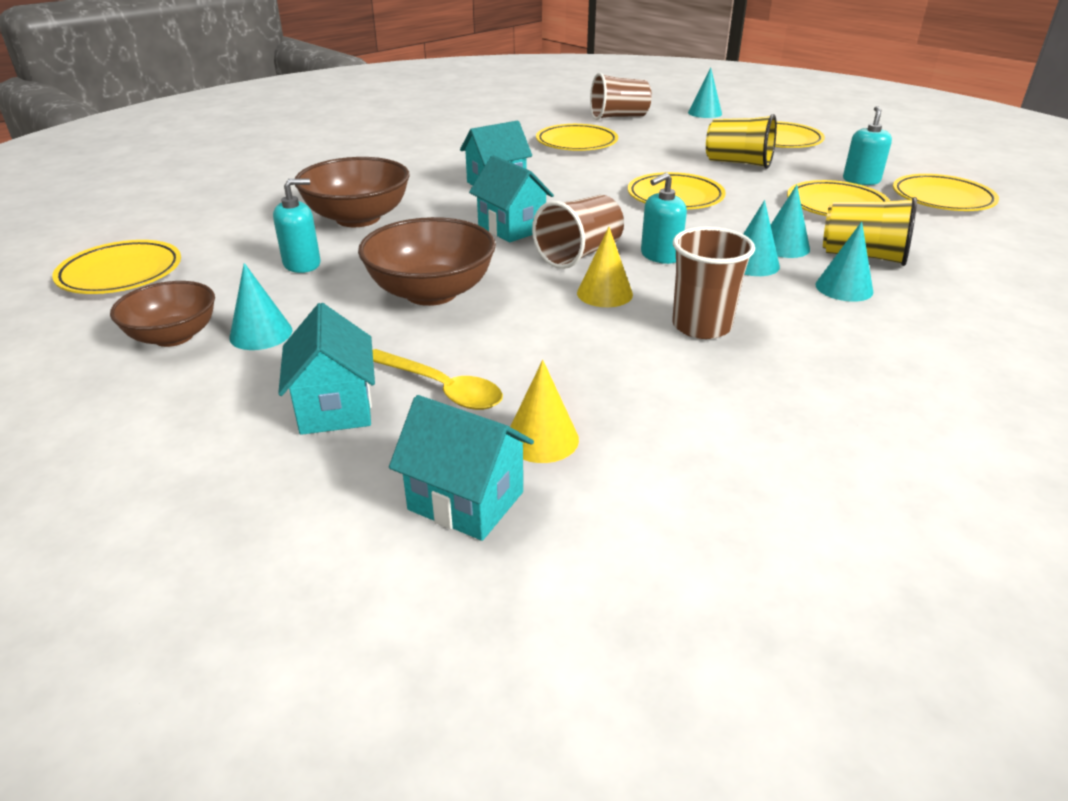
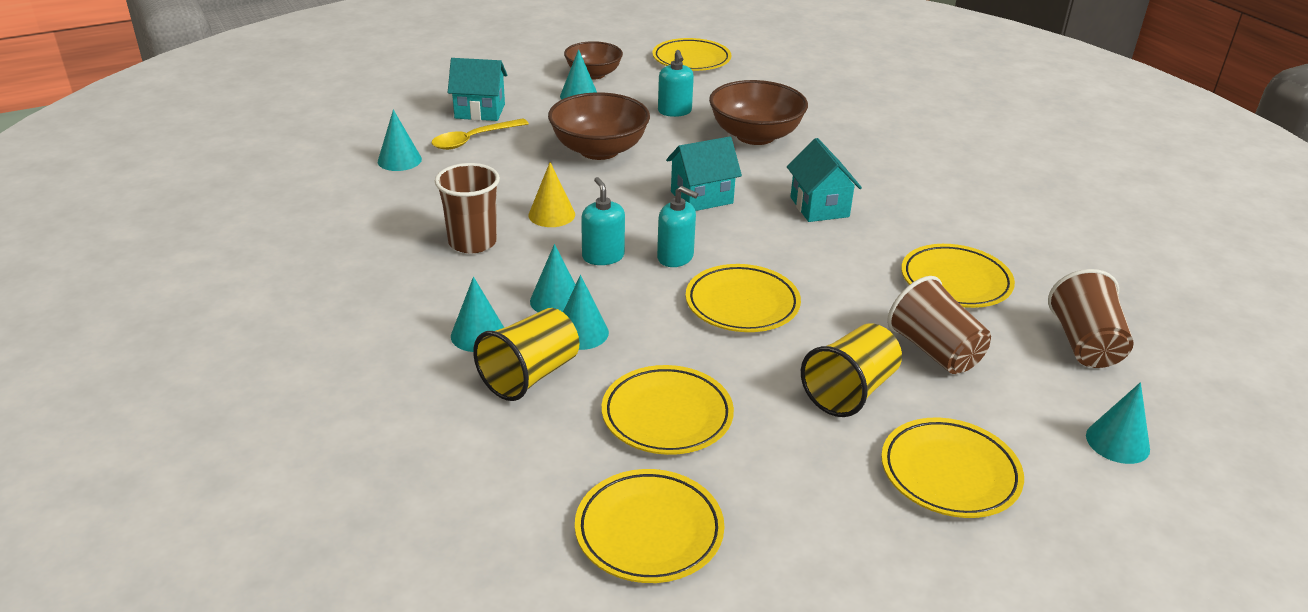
camera: 105 degrees right, 0 degrees up
turquoise house [389,395,534,541] -> none
yellow cone [510,360,579,463] -> turquoise cone [378,110,422,171]
brown cup [532,195,624,269] -> brown cup moved to [887,276,991,374]
turquoise soap dispenser [843,106,892,185] -> turquoise soap dispenser moved to [657,186,698,267]

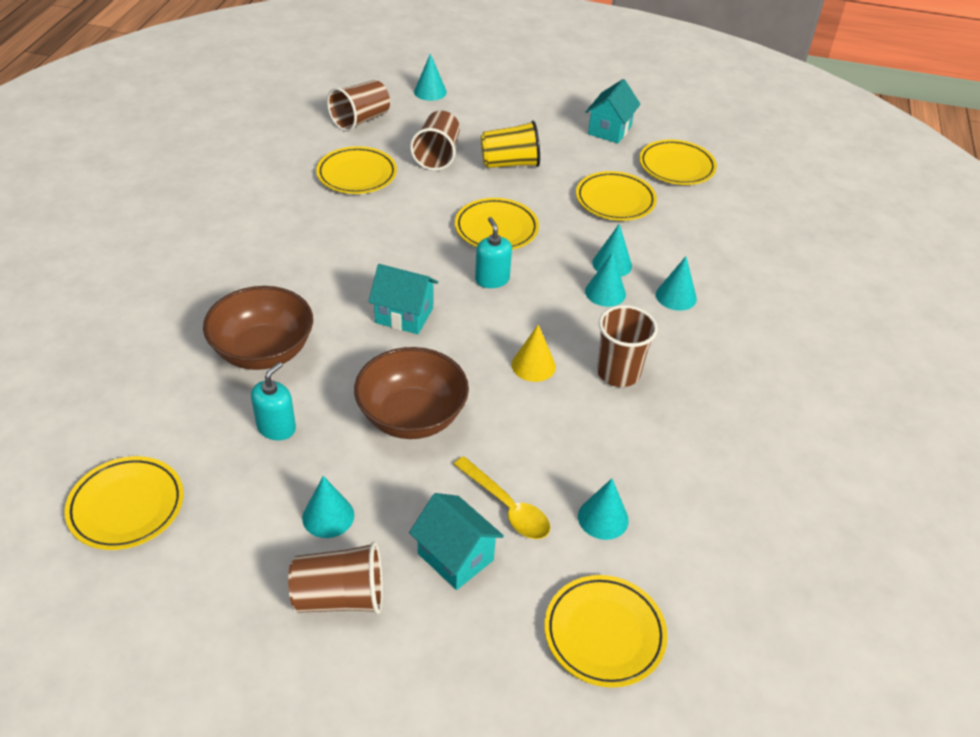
camera: 140 degrees left, 10 degrees up
yellow spoon [432,118,529,150] -> yellow spoon turned 45 degrees clockwise [454,456,550,539]
yellow cup [473,308,579,401] -> none
brown bowl [564,41,623,80] -> none
turquoise soap dispenser [581,177,625,265] -> none
turquoise house [787,138,862,222] -> turquoise house moved to [586,79,641,143]
yellow plate [881,418,1024,518] -> yellow plate moved to [544,575,668,687]
none -> brown cup [288,541,383,614]

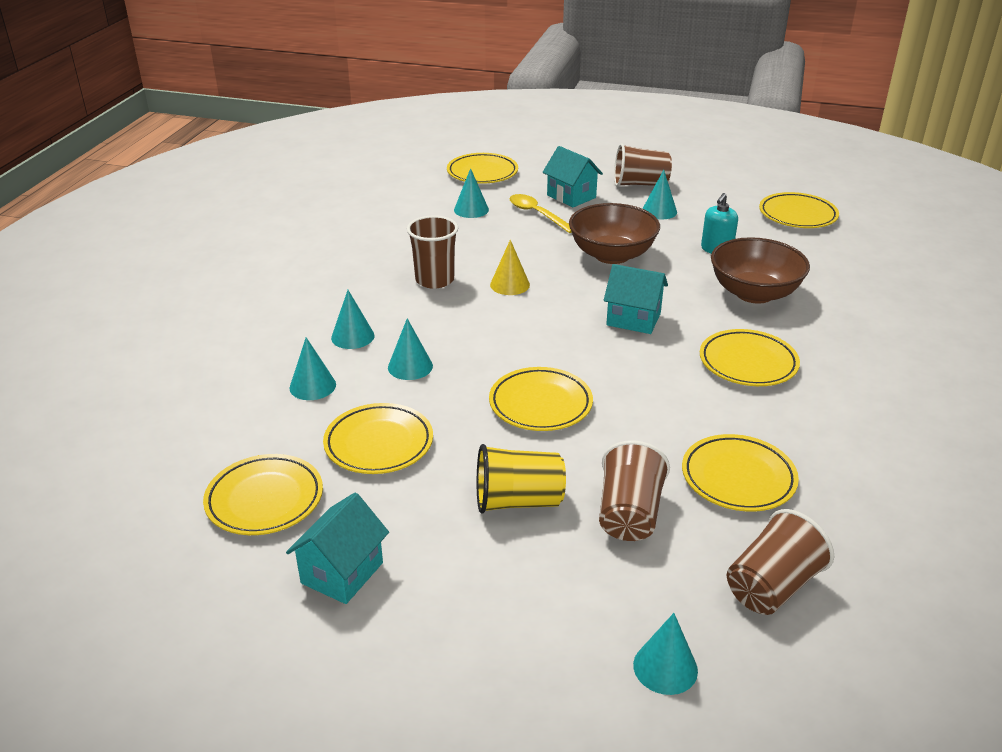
camera: 175 degrees left, 10 degrees down
turquoise soap dispenser [475,217,512,288] -> none
turquoise cone [585,252,626,307] -> turquoise cone moved to [289,337,336,400]
none -> yellow plate [700,329,800,386]

